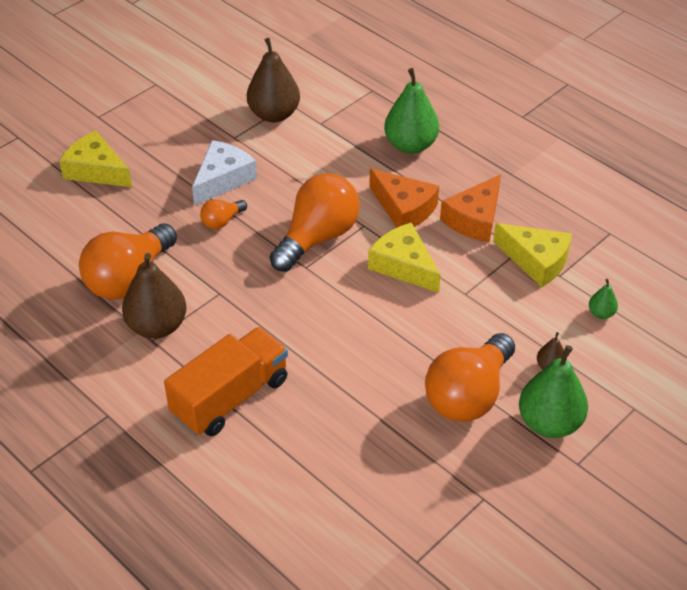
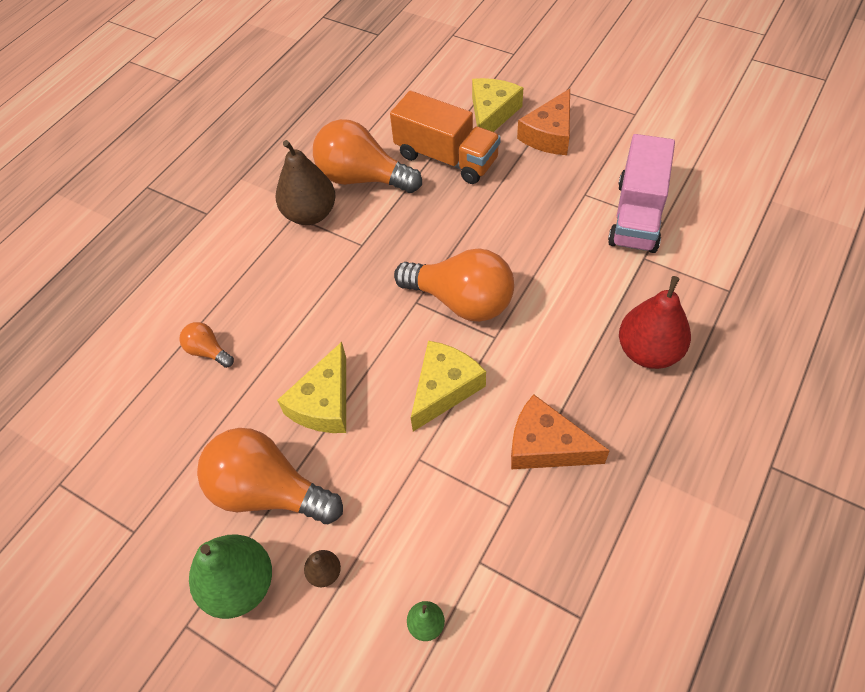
camera: 80 degrees right, 10 degrees up
orange truck [164,327,288,436] -> orange truck moved to [390,91,501,184]
white cheese [192,140,257,206] -> none
orange light bulb [200,199,247,229] -> orange light bulb moved to [179,322,234,368]
brown pear [247,38,300,122] -> pink truck [608,134,675,253]
orange cheese [369,169,439,227] -> orange cheese moved to [517,89,570,155]
green pear [384,68,439,154] -> red pear [619,276,691,369]
yellow cheese [493,223,572,287] -> yellow cheese moved to [277,342,346,433]

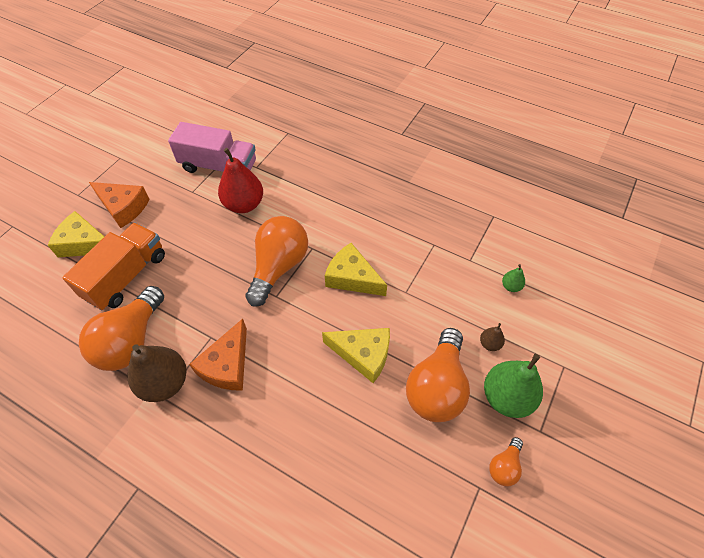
camera: 95 degrees left, 0 degrees up
orange light bulb [179,322,234,368] -> orange light bulb moved to [489,437,523,486]
orange cheese [511,394,610,469] -> orange cheese moved to [189,319,247,391]
red pear [619,276,691,369] -> red pear moved to [218,148,263,213]

